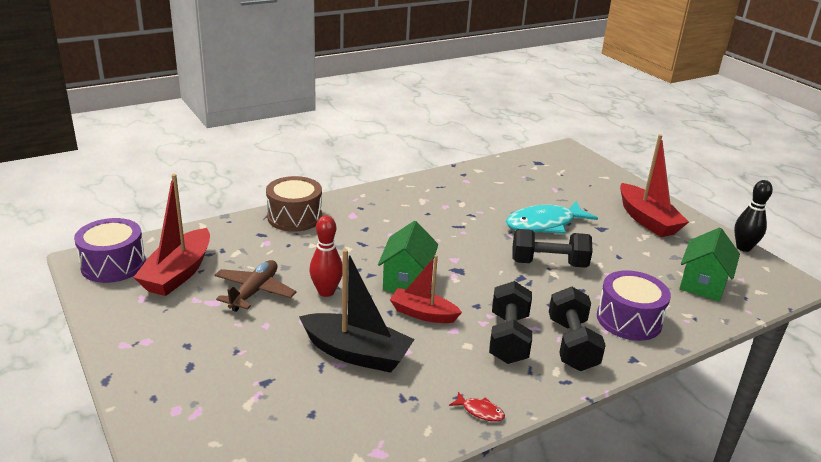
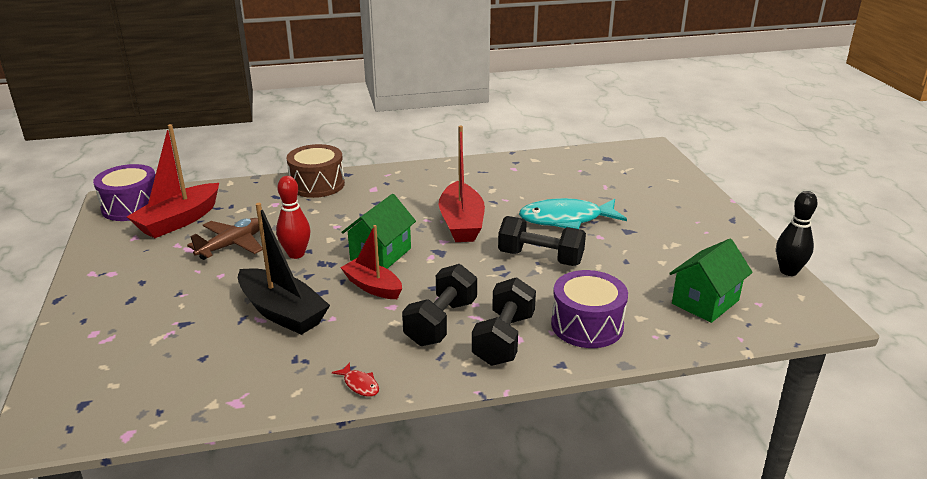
camera: 20 degrees right, 0 degrees up
red boat [620,134,689,237] -> red boat moved to [439,126,485,242]

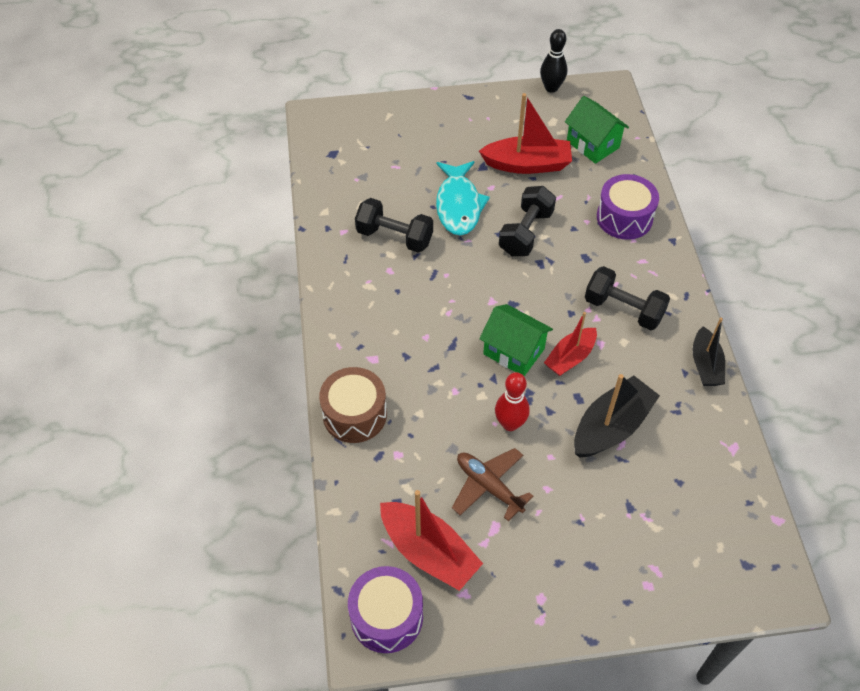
camera: 85 degrees left, 25 degrees up
red fish [332,362,379,397] -> black boat [693,317,725,386]
red boat [439,126,485,242] -> red boat moved to [479,93,572,174]
black dumbbell [472,277,536,366] -> black dumbbell moved to [355,198,433,253]

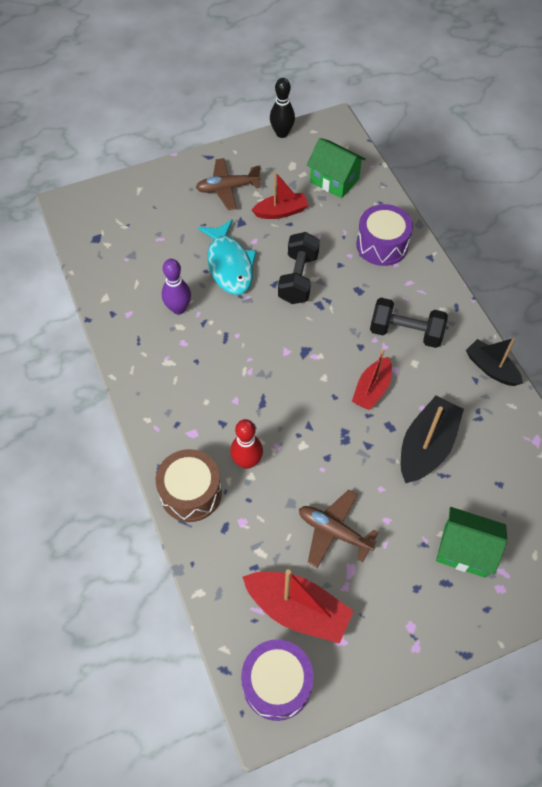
camera: 15 degrees left, 5 degrees up
black dumbbell [355,198,433,253] -> purple bowling pin [162,259,191,315]
red boat [479,93,572,174] -> red boat [252,172,308,219], size x0.65
green house [479,304,553,376] -> green house moved to [436,507,507,578]
red bowling pin [495,372,530,431] -> red bowling pin moved to [230,419,263,469]
black boat [693,317,725,386] -> black boat turned 150 degrees clockwise [466,338,523,386]
none -> brown plane [196,158,261,210]

